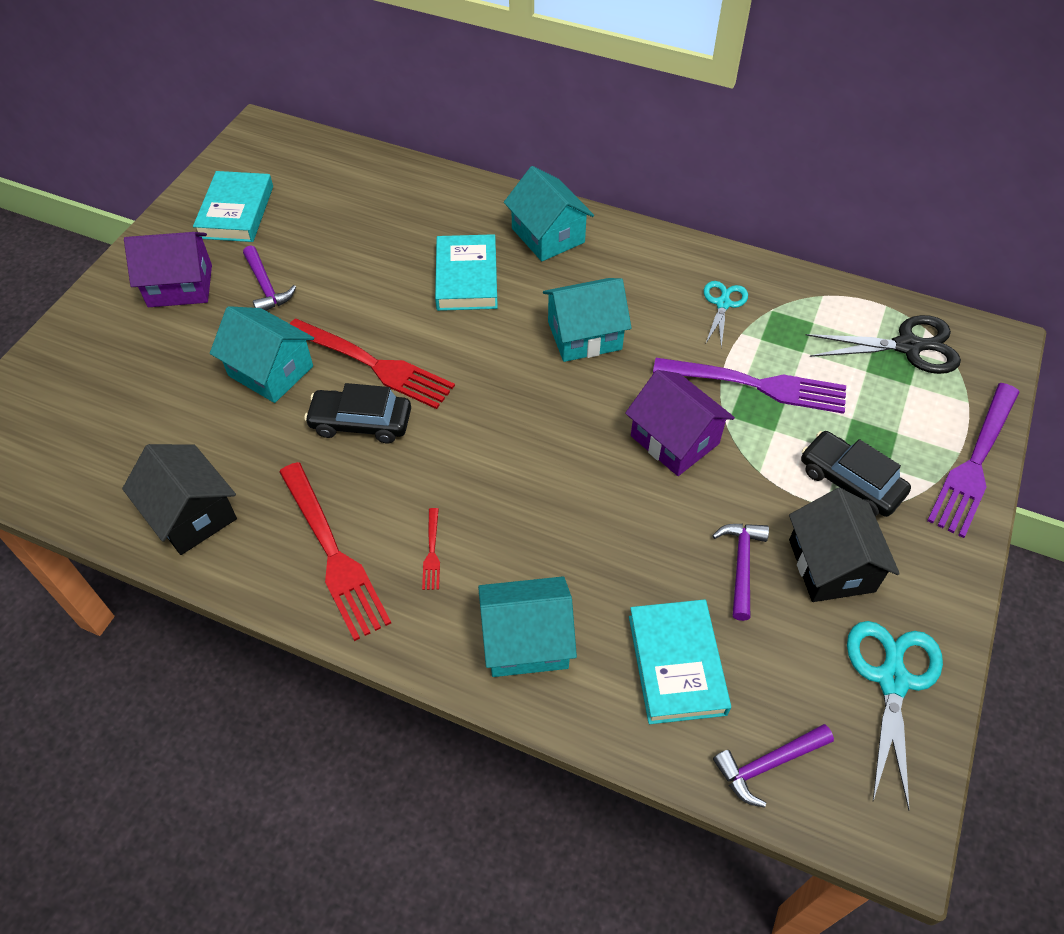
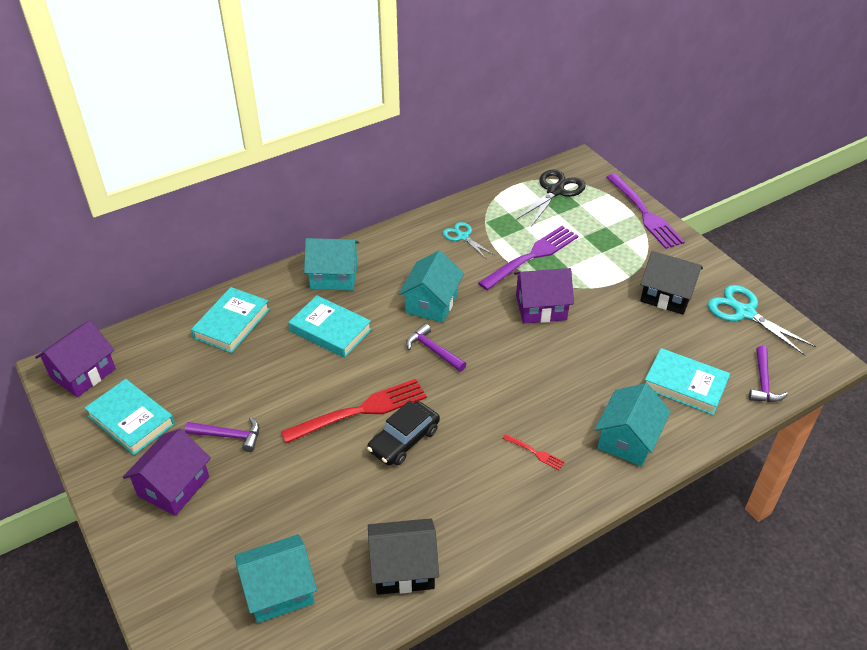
camera: 55 degrees left, 10 degrees down
turquoise house [210,306,314,403] -> turquoise house moved to [235,534,317,623]
red fork [279,462,391,641] -> none
purple hammer [712,524,769,621] -> purple hammer moved to [406,323,466,372]
black car [801,431,911,517] -> none
none -> purple house [35,320,116,397]
none -> turquoise book [191,287,270,353]

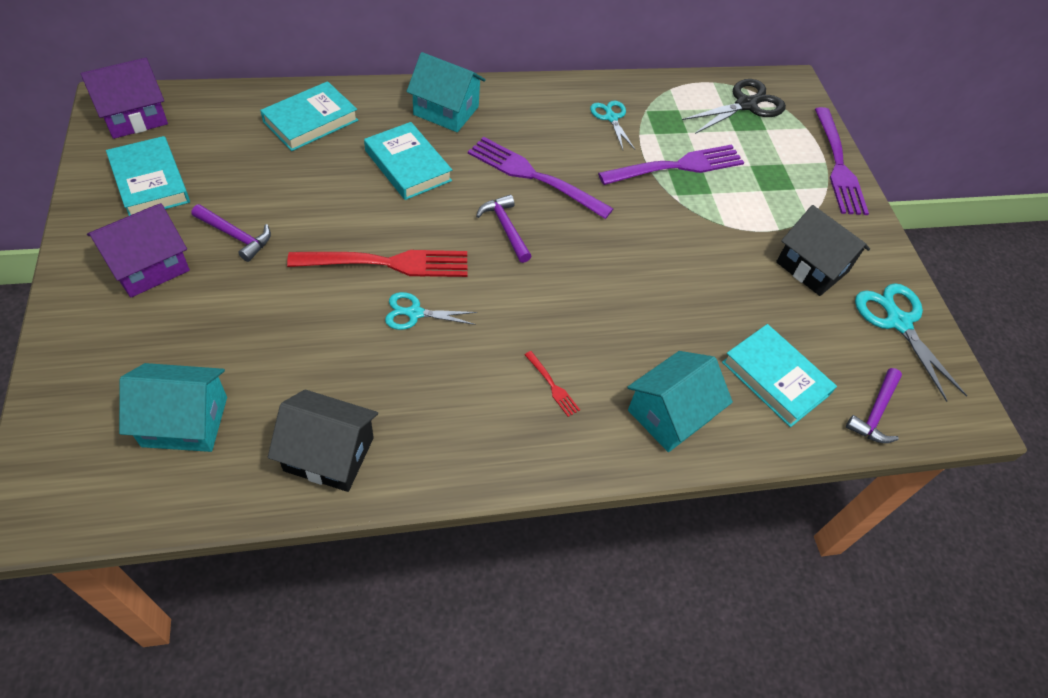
camera: 15 degrees right, 10 degrees up
black car [367,400,440,466] -> turquoise scissors [385,292,477,330]
turquoise house [399,250,464,322] -> purple fork [468,137,614,219]
purple house [514,268,574,324] -> none

